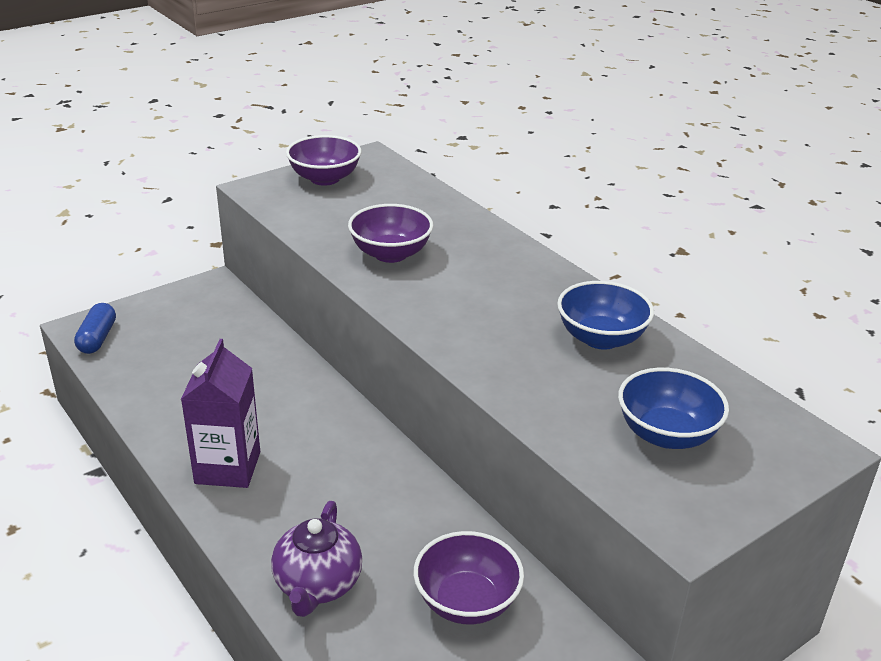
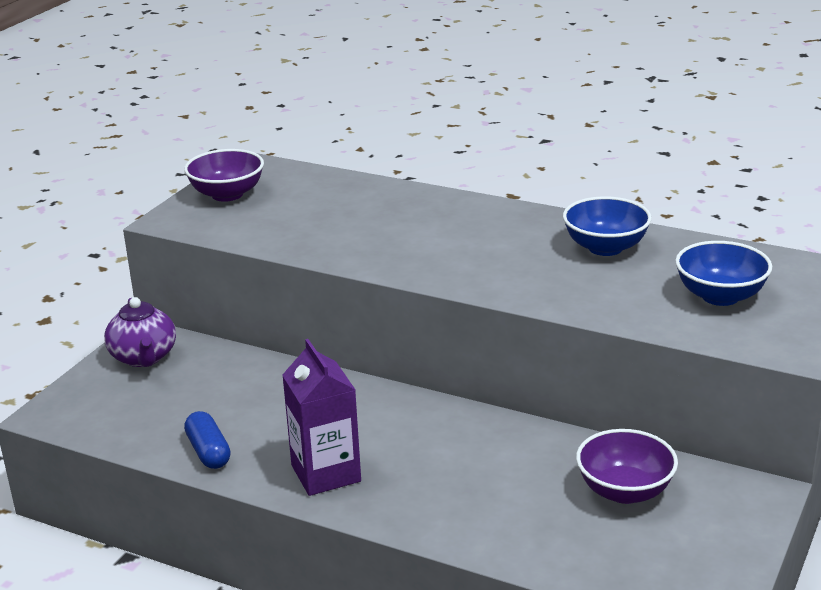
camera: 25 degrees left, 5 degrees down
blue capsule [74,303,116,354] -> blue capsule moved to [184,411,231,469]
purple teapot [271,501,363,617] -> purple teapot moved to [104,297,176,367]
purple bowl [348,204,433,263] -> none

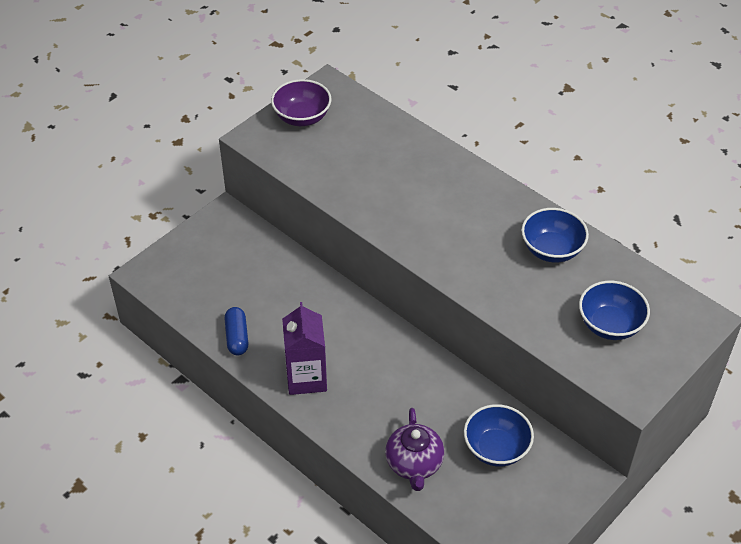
camera: 15 degrees right, 20 degrees up
purple teapot [104,297,176,367] -> purple teapot moved to [385,408,444,491]
purple bowl [576,429,678,504] -> blue bowl [464,404,534,467]

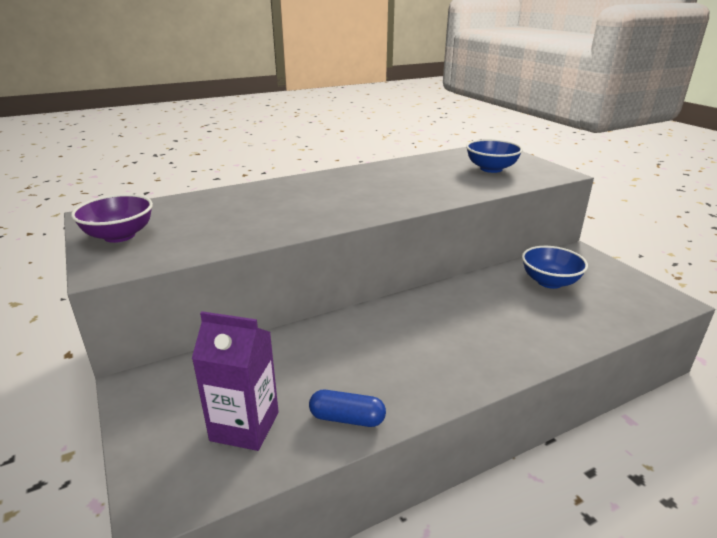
camera: 70 degrees left, 20 degrees down
purple carton [282,302,327,395] -> purple carton moved to [192,311,279,451]
purple teapot [385,408,444,491] -> none
blue bowl [521,208,589,263] -> none

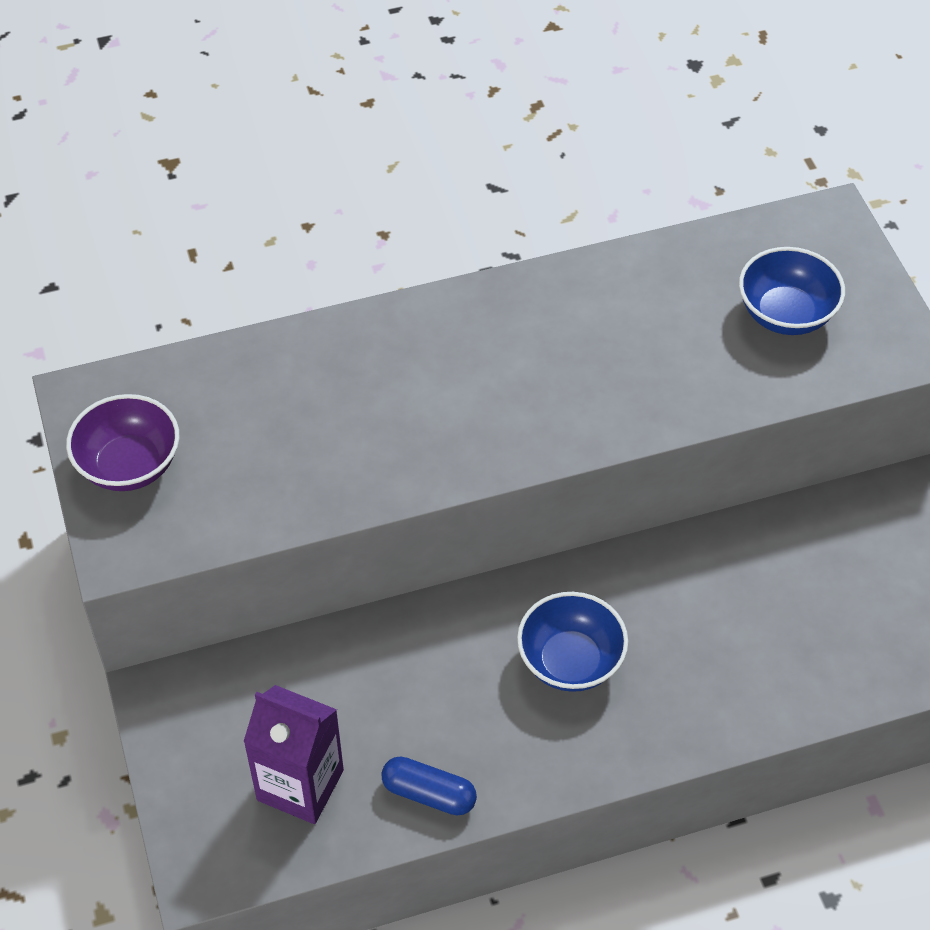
camera: 10 degrees right, 25 degrees up
blue bowl [522,246,588,289] -> blue bowl moved to [517,592,628,692]

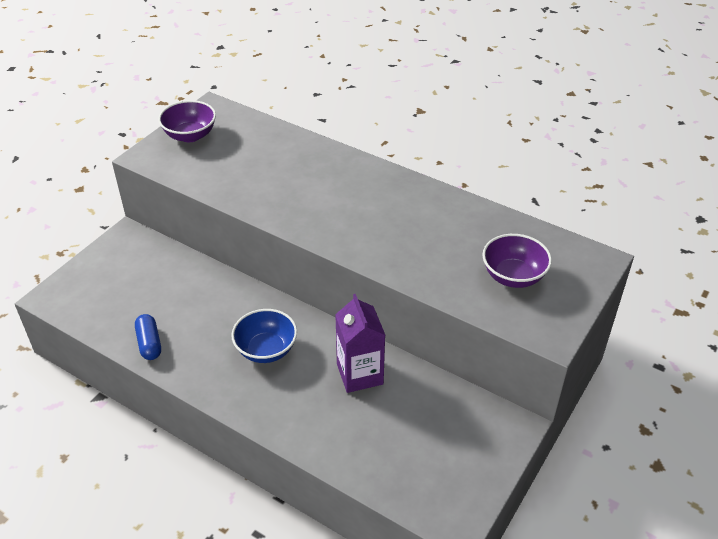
camera: 50 degrees right, 10 degrees down
purple carton [243,685,344,824] -> purple carton moved to [335,294,385,393]
blue bowl [739,247,845,335] -> purple bowl [482,234,552,288]

